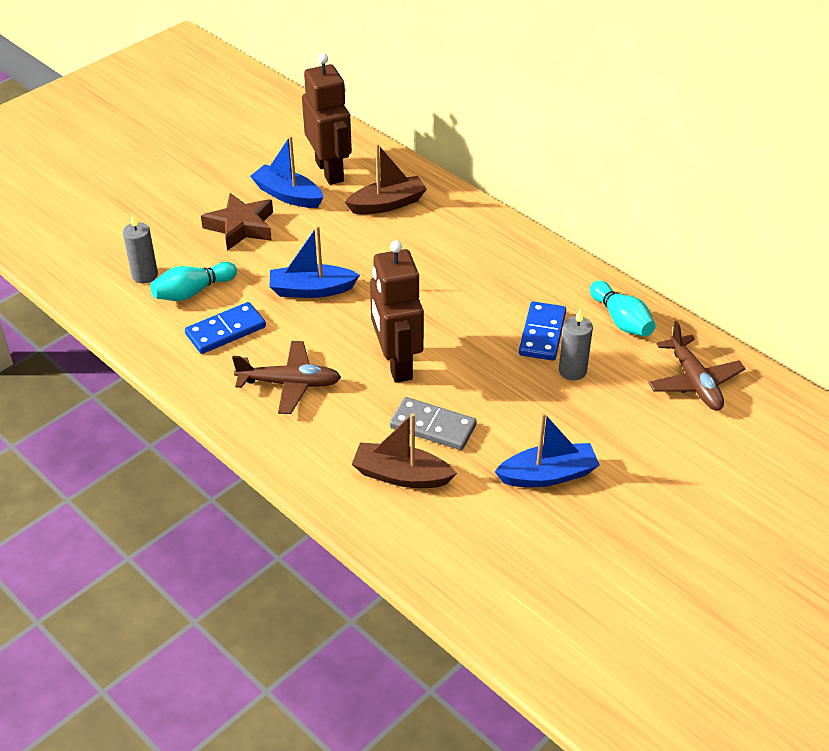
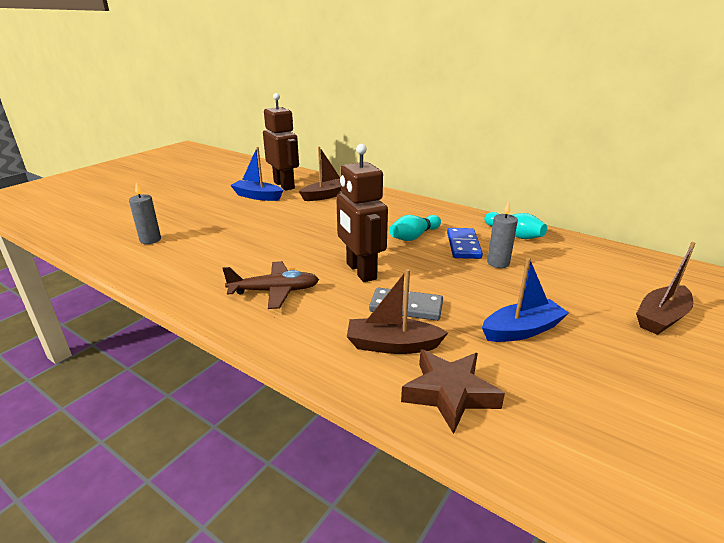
camera: 10 degrees left, 15 degrees down
turquoise bowling pin [150,262,237,301] -> turquoise bowling pin moved to [389,215,441,241]
blue domino [185,302,266,354] -> none
brown star [201,193,273,251] -> brown star moved to [401,350,505,434]
blue boat [270,226,360,298] -> none
brown plane [648,321,745,410] -> none
none -> brown boat [636,242,696,335]

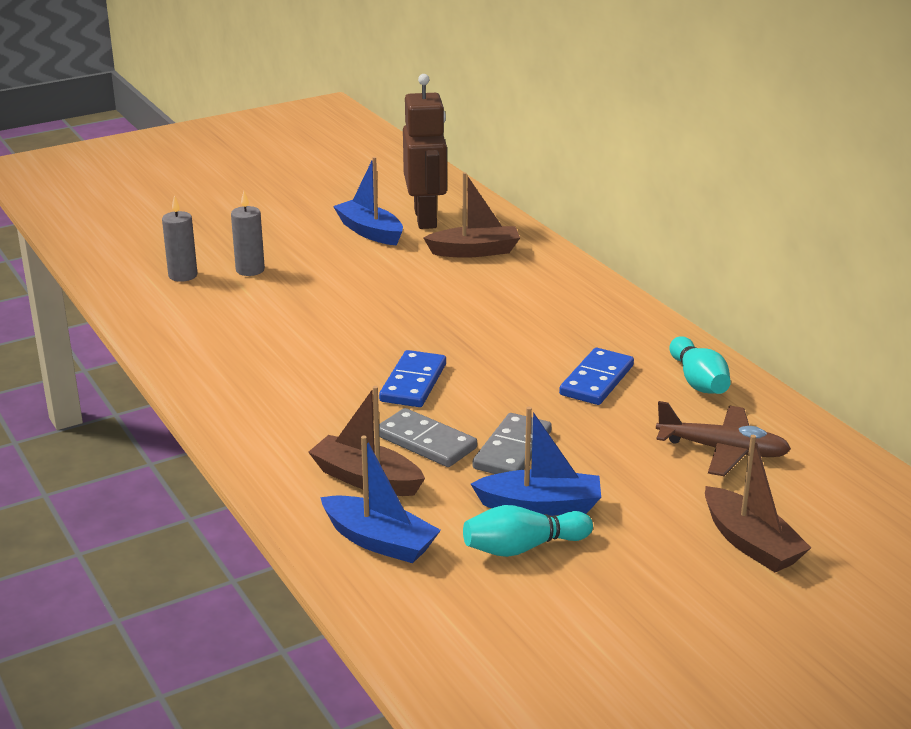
camera: 25 degrees right, 0 degrees up
brown plane [222,261,319,309] -> brown plane moved to [656,401,791,476]
brown robot [336,144,388,282] -> blue domino [379,350,446,407]
turquoise bowling pin [389,215,441,241] -> turquoise bowling pin moved to [463,505,593,557]
brown star [401,350,505,434] -> blue boat [320,436,441,563]
grey candle [487,201,518,268] -> grey candle moved to [231,191,265,276]
brown boat [636,242,696,335] -> brown boat turned 105 degrees counterclockwise [705,435,811,572]
none -> grey domino [473,413,552,474]

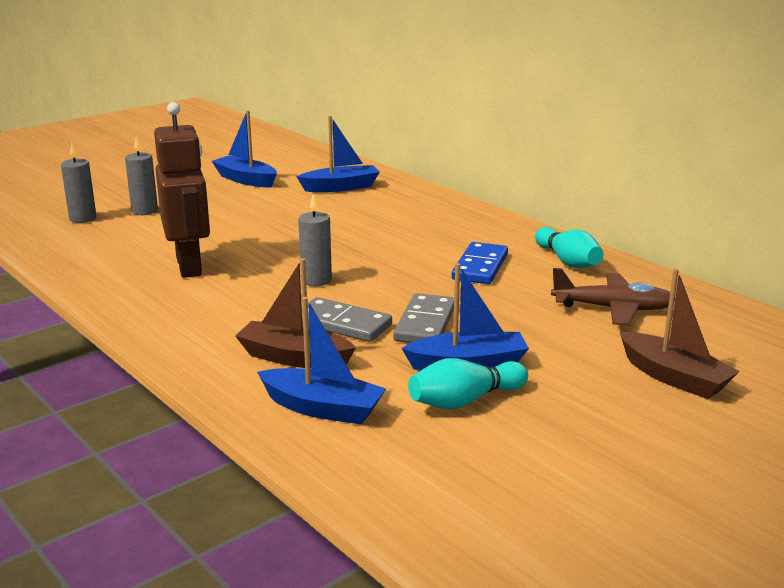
camera: 10 degrees left, 5 degrees down
blue domino [379,350,446,407] -> grey candle [298,194,332,286]
brown robot [403,74,447,229] -> brown robot moved to [154,102,210,278]
brown boat [424,172,520,258] -> blue boat [296,116,380,192]

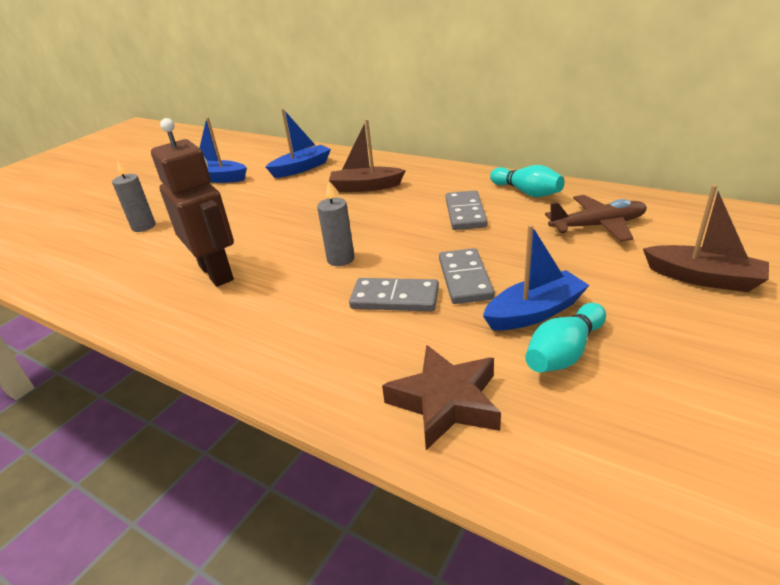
camera: 15 degrees left, 10 degrees up
grey candle [61,143,96,223] -> none
brown boat [235,258,356,368] -> brown boat moved to [329,119,406,192]
blue boat [257,297,386,425] -> brown star [382,345,501,450]
blue domino [452,242,508,284] -> grey domino [446,190,488,230]

